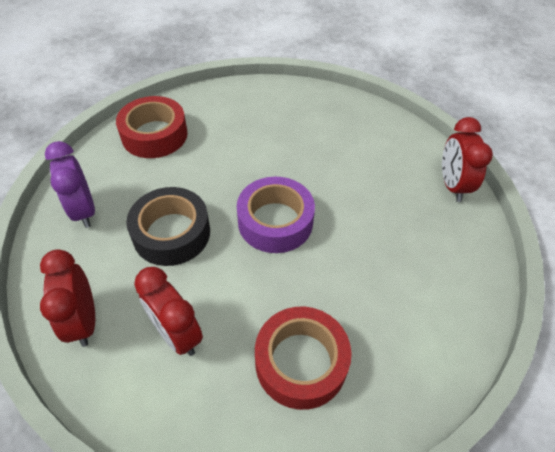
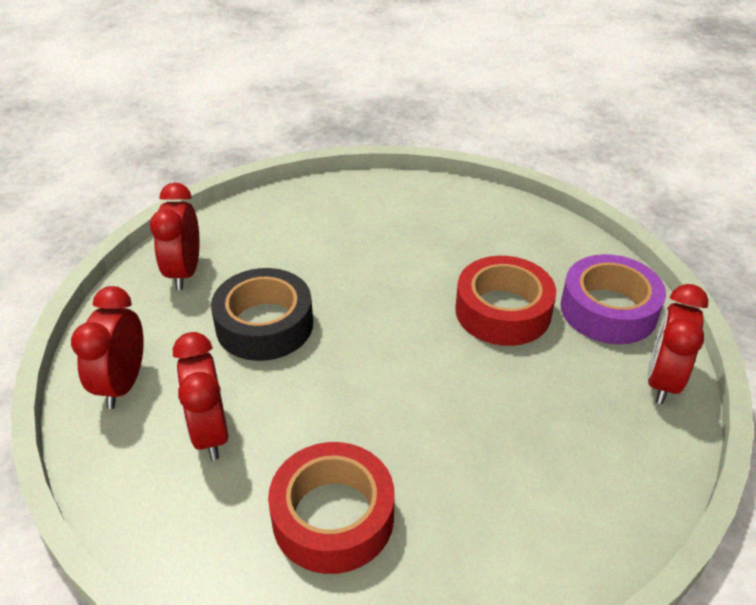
camera: 25 degrees right, 10 degrees down
purple clock [45,141,95,228] -> red clock [150,182,200,290]
red tape [116,96,188,158] -> red tape moved to [455,256,556,346]
purple tape [237,177,315,253] -> purple tape moved to [561,254,666,344]

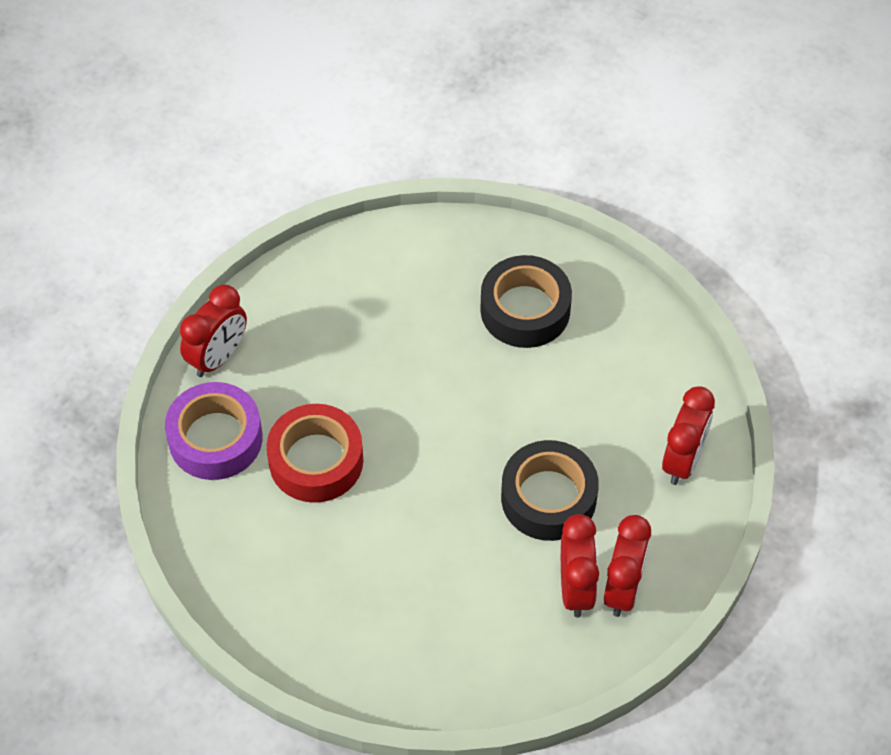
camera: 165 degrees left, 15 degrees up
red clock [173,332,229,460] -> red clock moved to [561,514,599,618]
red tape [268,442,395,574] -> black tape [480,255,572,348]

